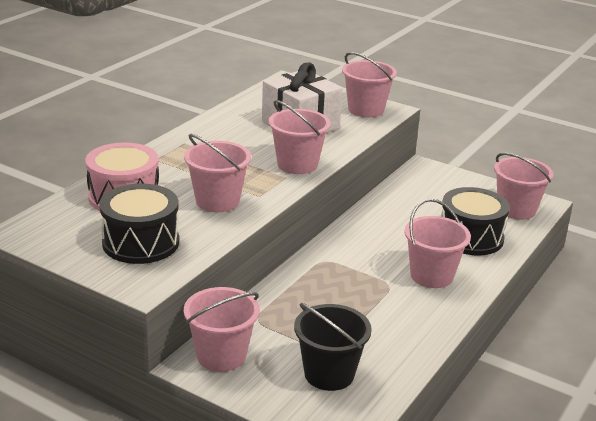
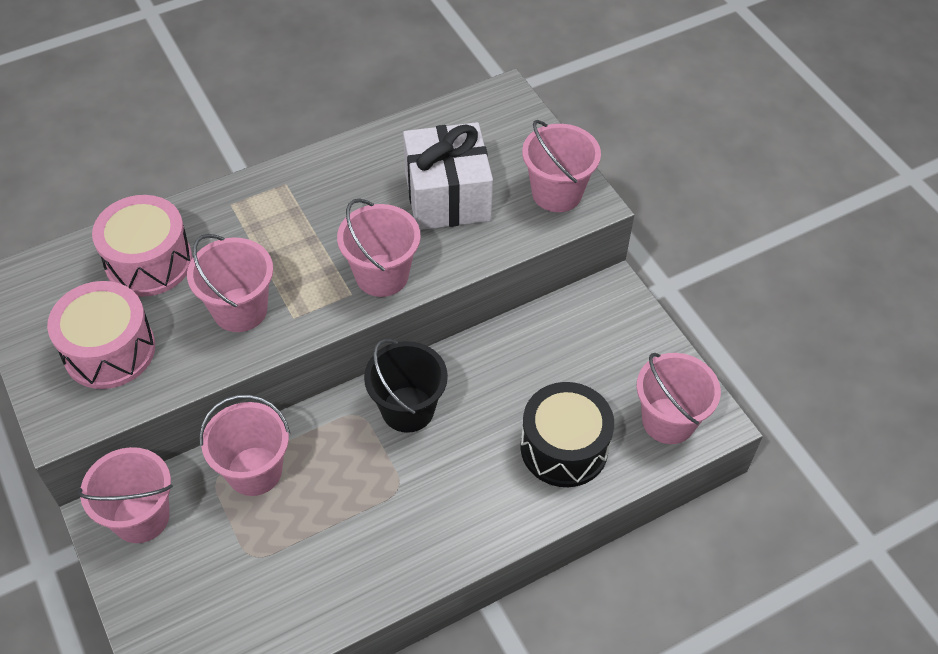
camera: 30 degrees right, 25 degrees up
black drum [99,184,179,264] -> pink drum [47,281,155,389]
black bucket [294,303,372,391] -> black bucket moved to [364,339,448,433]
pink bucket [404,199,471,288] -> pink bucket moved to [199,395,290,496]

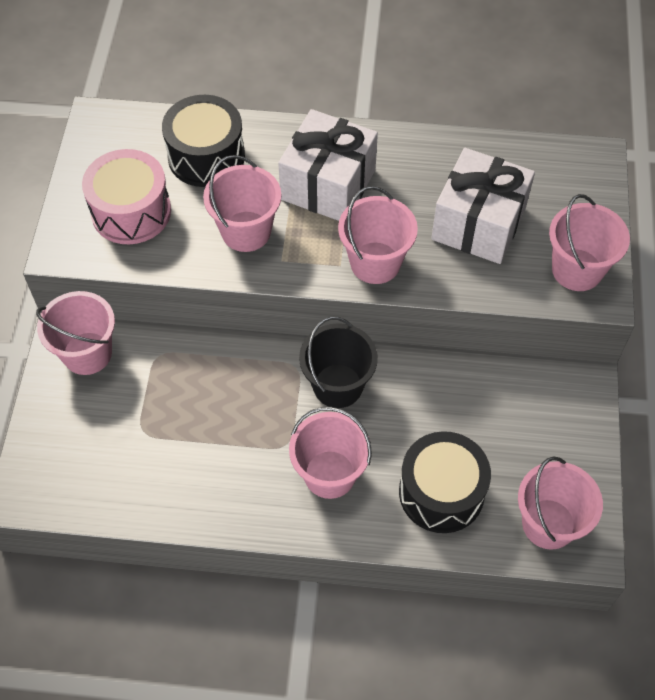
camera: 35 degrees right, 5 degrees up
pink drum [92,195,192,297] -> black drum [162,95,245,187]
pink bucket [199,395,290,496] -> pink bucket moved to [289,407,372,499]
none -> white gift [278,109,378,221]

